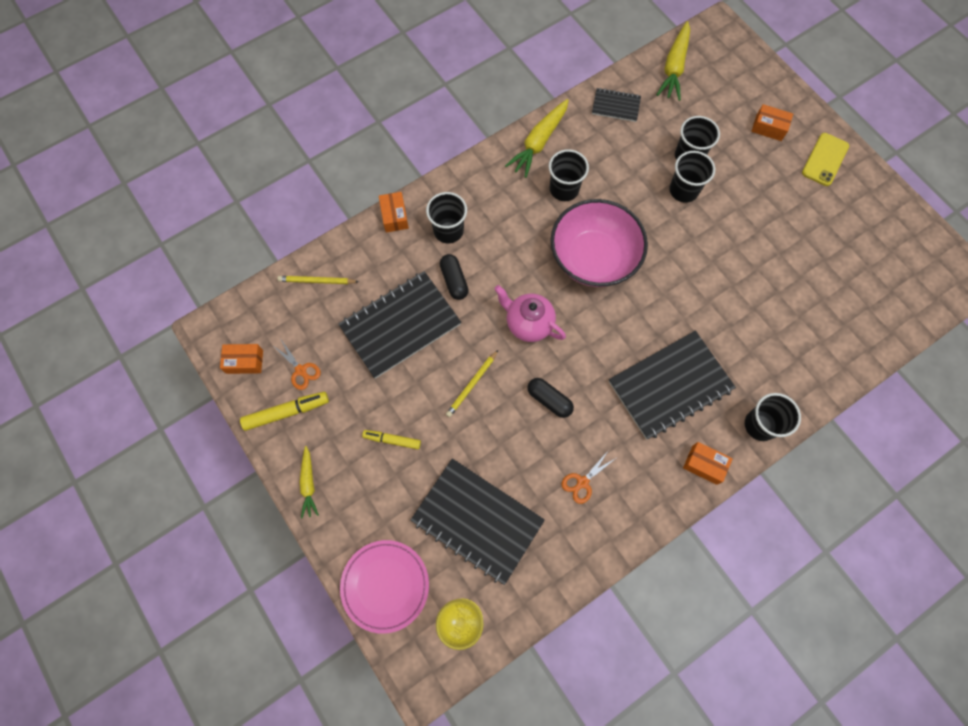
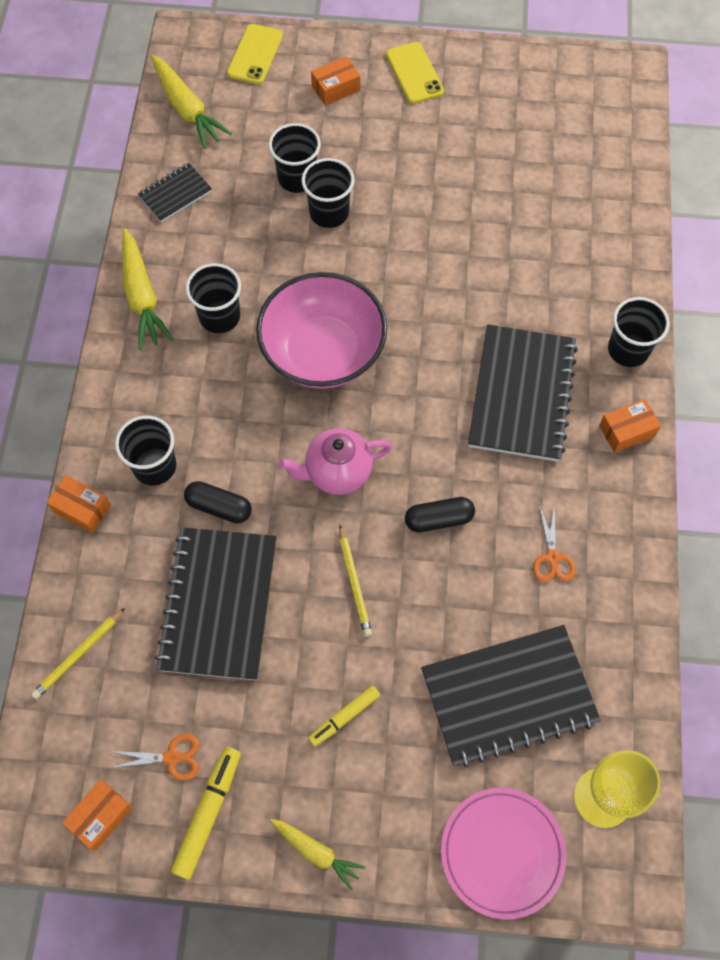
camera: 50 degrees left, 5 degrees down
none -> yellow phone [227,24,283,85]

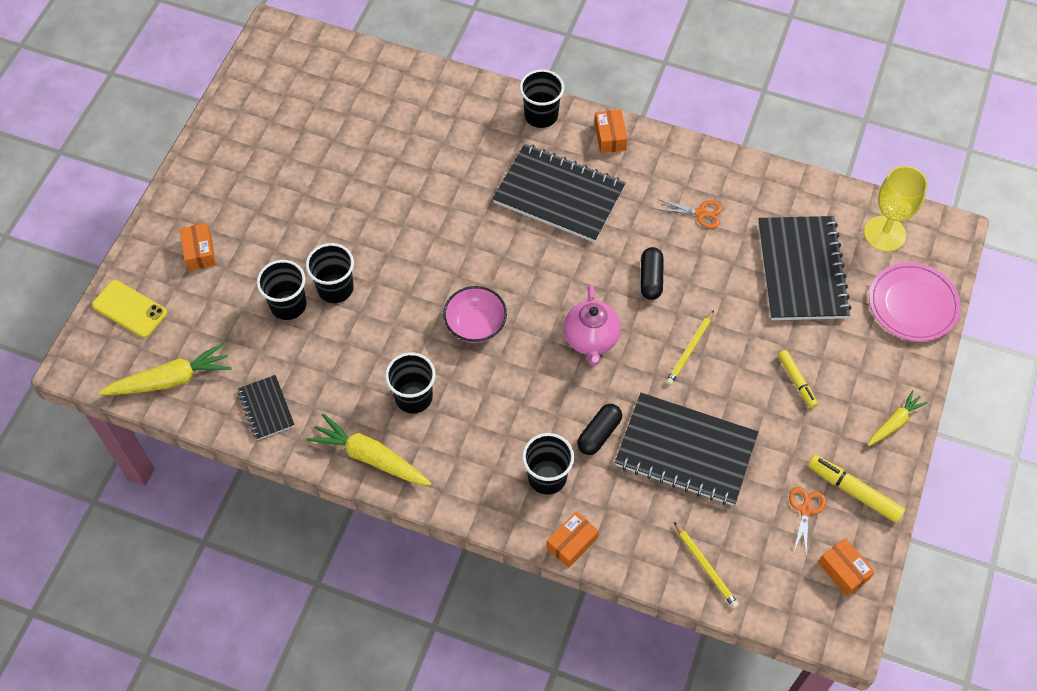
camera: 75 degrees left, 5 degrees down
yellow carrot [122,229,174,350] -> yellow carrot turned 150 degrees counterclockwise [307,414,432,486]
pink bowl [256,272,387,389] -> pink bowl [443,286,507,343], size x0.56
yellow pencil [339,525,372,637] -> yellow pencil turned 120 degrees clockwise [666,310,714,386]
yellow phone [386,42,444,104] -> none

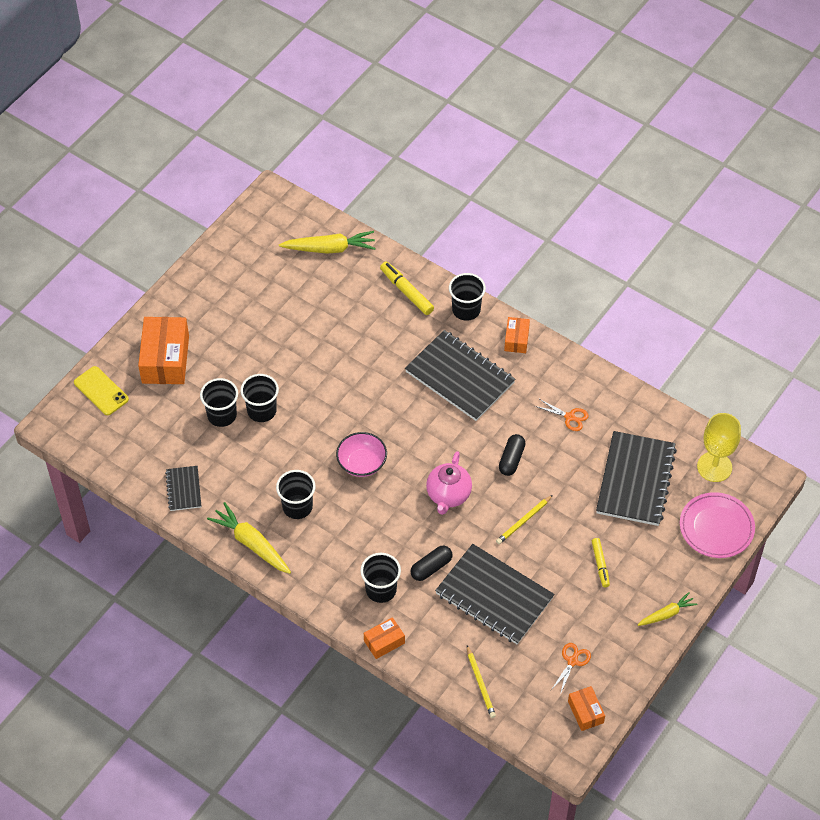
camera: 15 degrees right, 5 degrees down
yellow carrot [99,343,231,395] -> yellow carrot moved to [279,231,376,253]
orange box [180,223,216,271] -> orange box [138,317,189,384], size x1.93
yellow marker [808,455,905,523] -> yellow marker moved to [380,261,434,315]

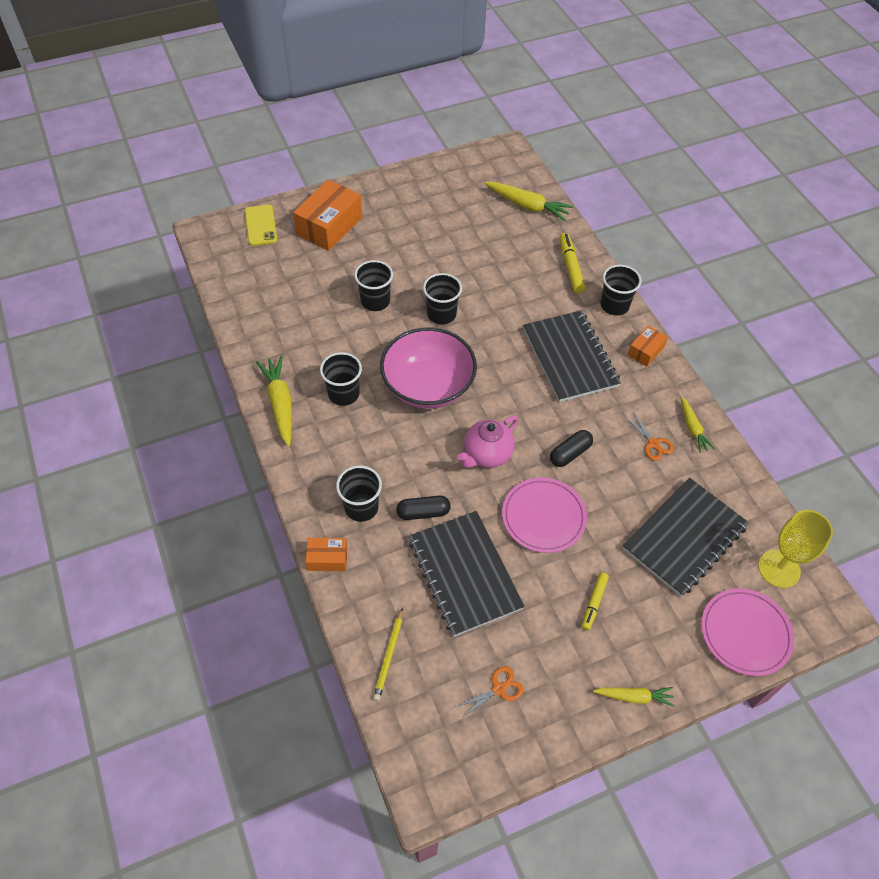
camera: 30 degrees right, 0 degrees up
black notebook [165,466,201,511] -> none
black cup [200,378,238,427] -> black cup moved to [423,273,462,324]
pink bowl [336,432,387,477] -> pink bowl [380,327,477,409], size x1.77
yellow pencil [496,495,553,544] -> pink plate [502,477,587,553]
orange box [568,686,605,731] -> none
none -> yellow carrot [681,397,715,453]

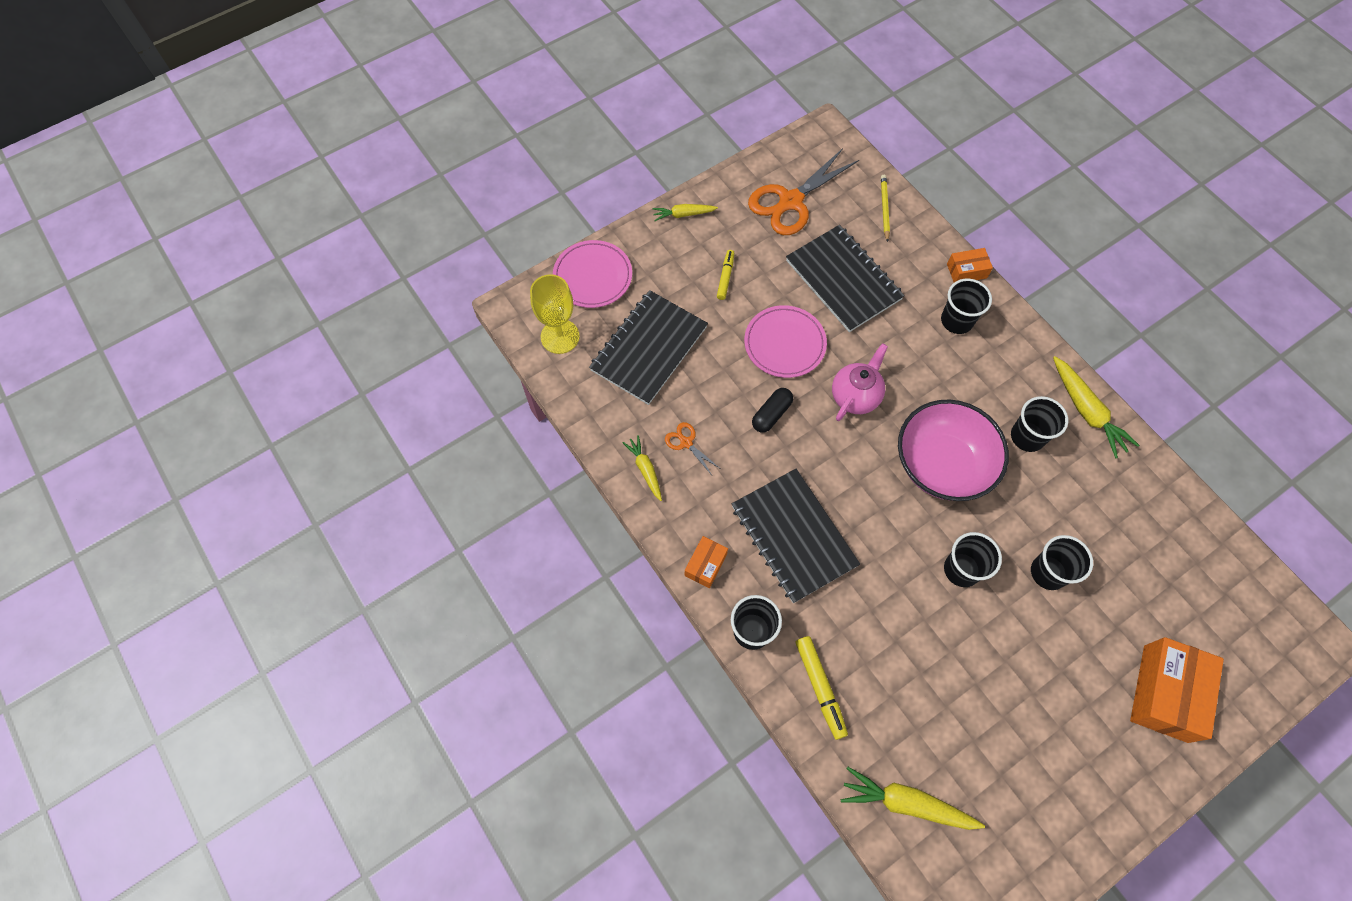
camera: 170 degrees right, 10 degrees up
yellow phone [245,205,277,246] -> none
black capsule [396,496,451,520] -> none
orange scissors [456,666,524,719] -> orange scissors [748,148,859,235], size x2.22

